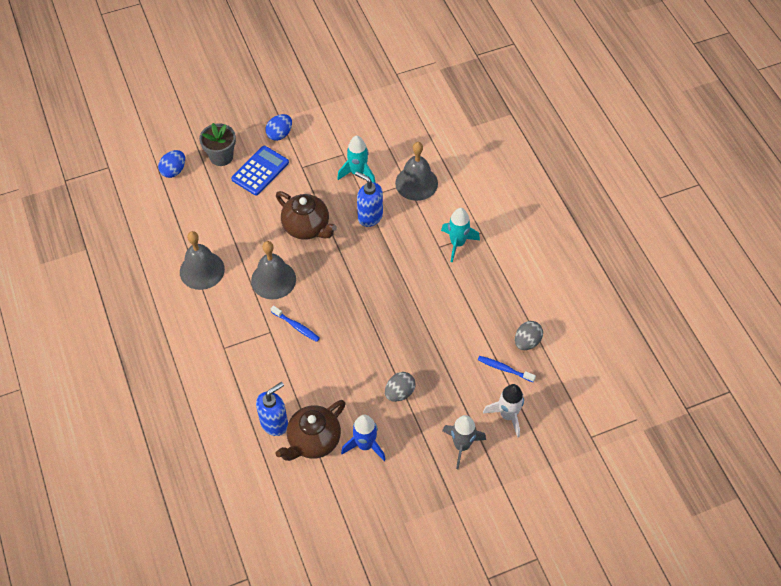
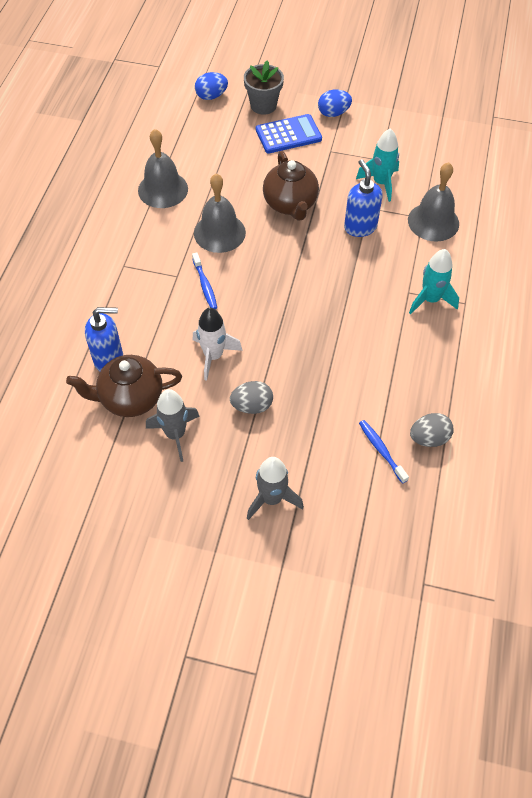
camera: 35 degrees right, 0 degrees up
blue rocket [341,415,386,461] -> grey rocket [146,389,200,462]
white rocket [483,384,524,438] -> white rocket moved to [193,308,243,381]

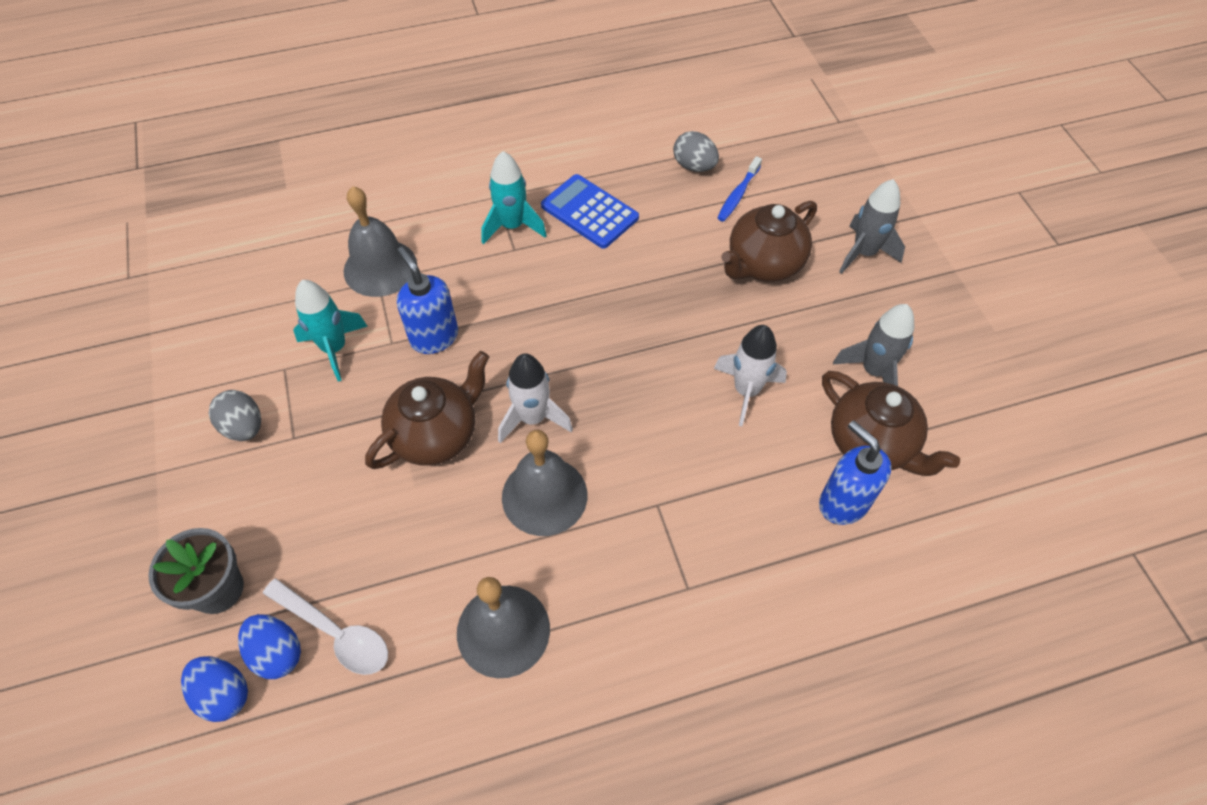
camera: 120 degrees left, 0 degrees up
blue toothbrush [192,252,217,309] -> none
grey egg [230,381,273,414] -> grey egg moved to [209,390,261,441]
blue calculator [256,114,322,154] -> blue calculator moved to [541,174,639,249]
blue egg [318,89,352,117] -> blue egg moved to [238,614,301,679]
blue soap dispenser [344,159,383,237] -> blue soap dispenser turned 105 degrees clockwise [397,247,458,354]
none -> white spoon [263,578,388,675]
none -> white rocket [498,353,573,443]
none -> brown teapot [721,201,817,282]

